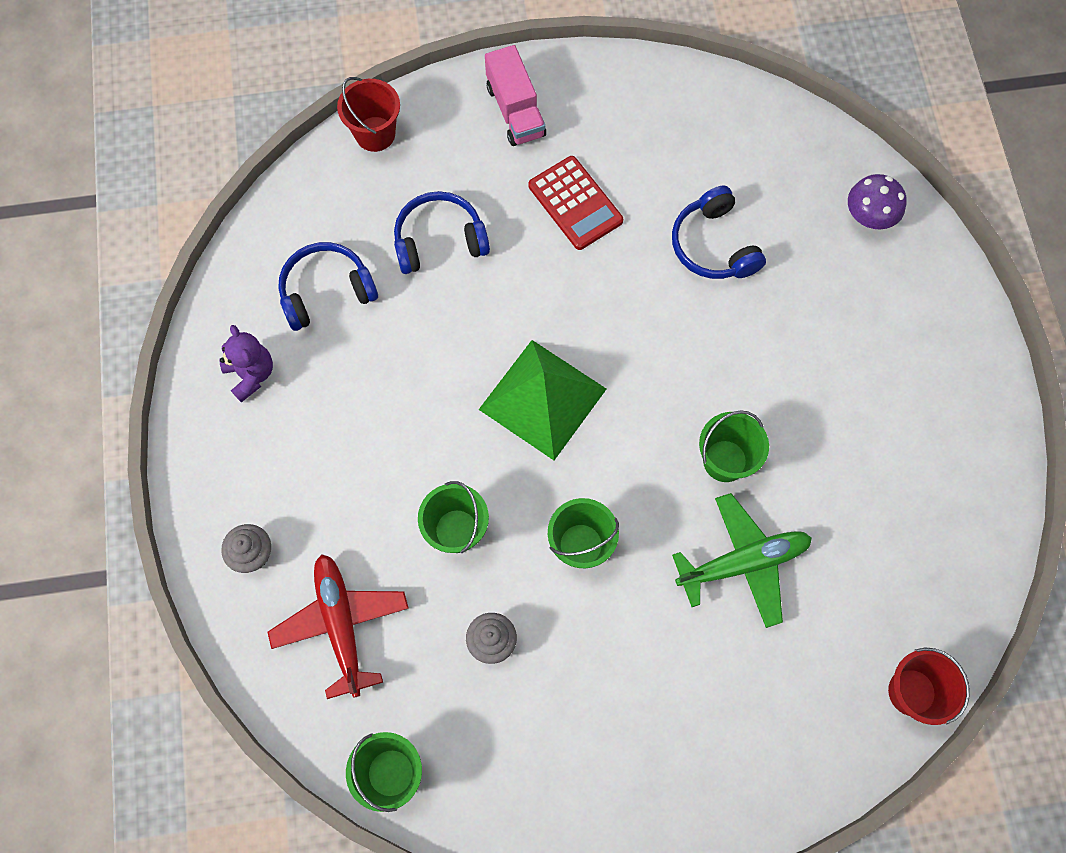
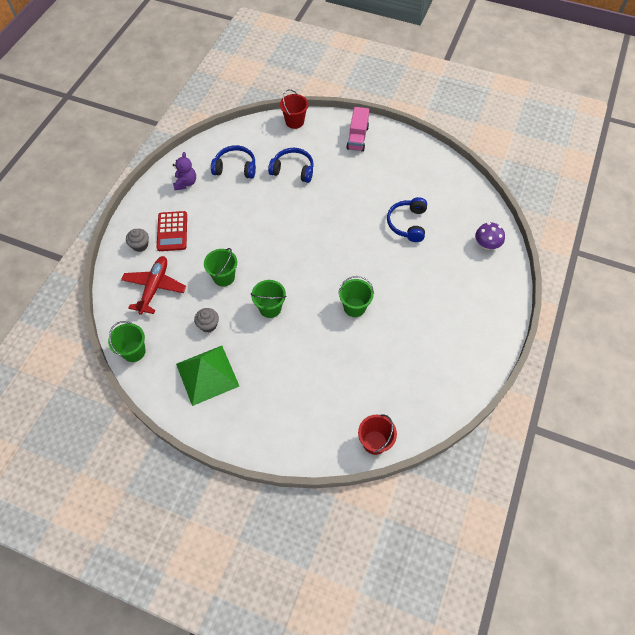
camera: 30 degrees right, 10 degrees down
green pyramid [479,340,606,460] -> green pyramid moved to [176,346,239,406]
red calculator [529,156,623,250] -> red calculator moved to [157,211,187,251]
green plane [672,493,812,628] -> none

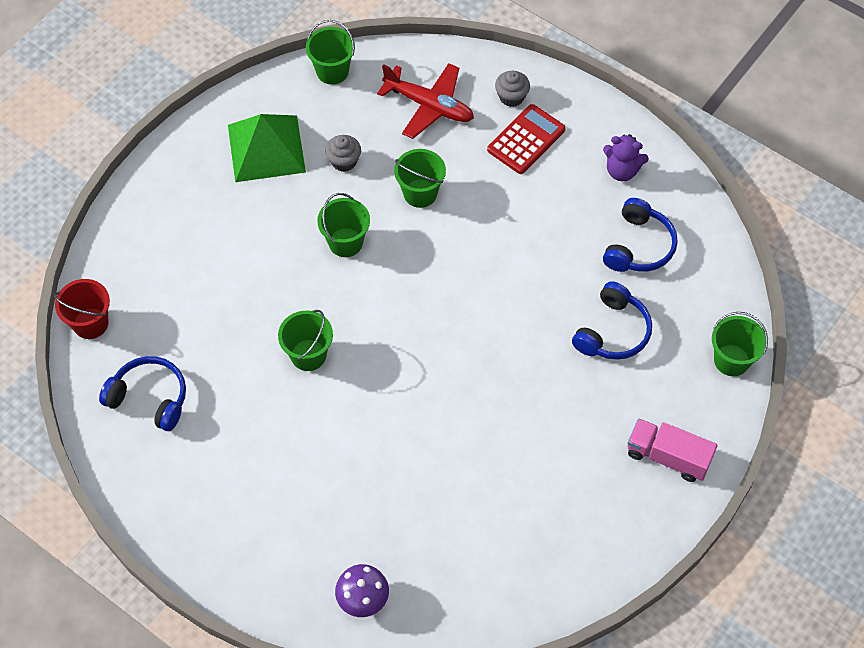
camera: 105 degrees right, 0 degrees up
red calculator [157,211,187,251] -> red calculator turned 120 degrees clockwise [487,104,566,174]
red bucket [280,89,308,129] -> green bucket [712,312,768,376]
blue headphones [387,197,427,242] -> blue headphones moved to [99,356,186,431]

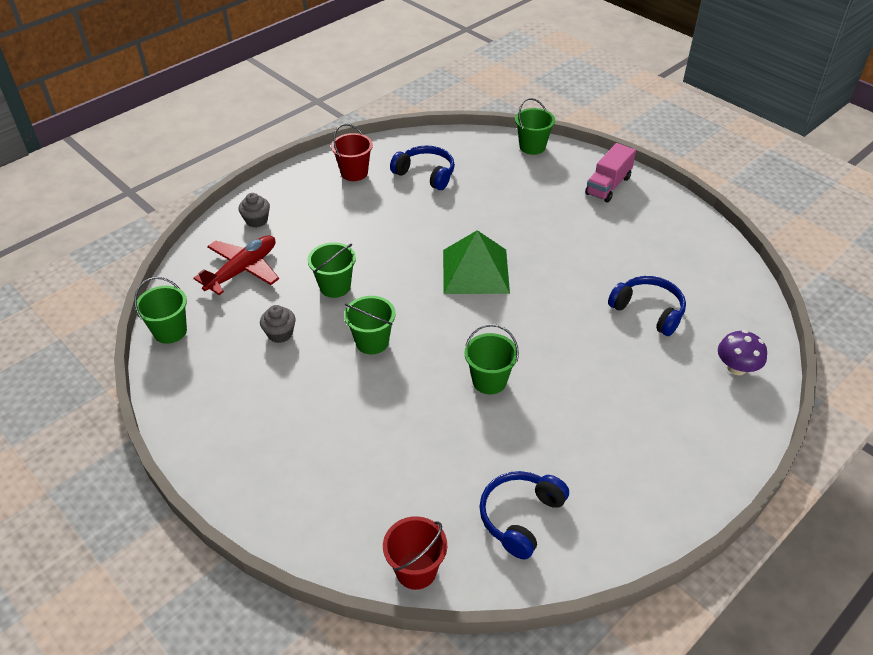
camera: 80 degrees left, 15 degrees down
green pyramid [228,114,306,182] -> green pyramid moved to [443,230,510,294]
red calculator [487,104,566,174] -> none
blue headphones [572,281,652,360] -> blue headphones moved to [608,276,686,336]
purple teddy bear [603,134,649,181] -> red bucket [331,124,373,181]

